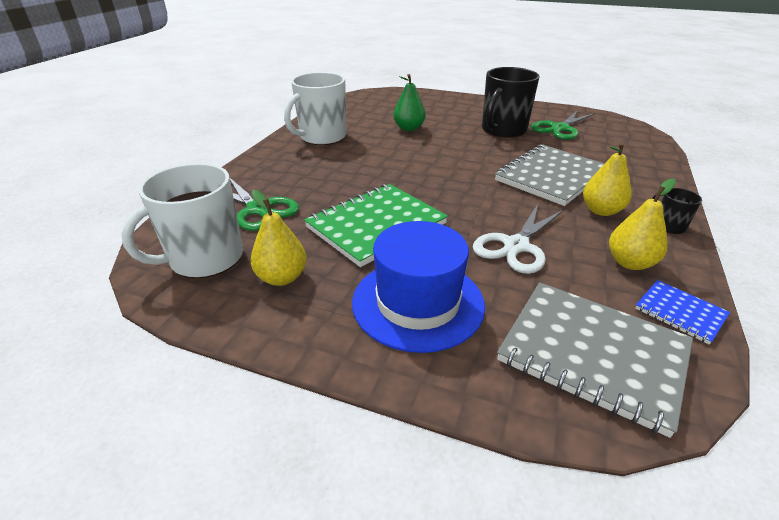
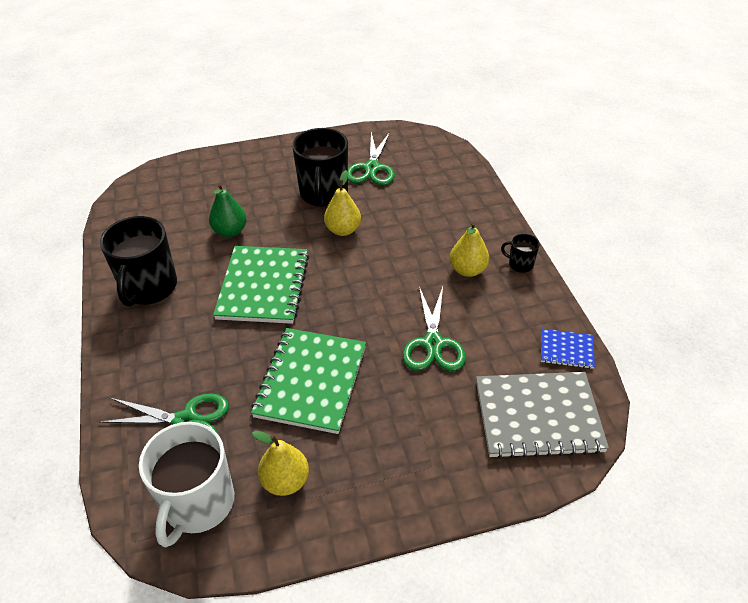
camera: 35 degrees left, 10 degrees up
white mug [284,72,346,145] -> black mug [100,216,177,307]
blue hat [352,221,485,353] -> none
white scissors [473,204,564,274] -> green scissors [403,287,466,371]
grey notebook [495,145,604,206] -> none
yellow pear [609,179,676,270] -> yellow pear moved to [324,170,361,236]
none -> green notebook [213,246,309,324]

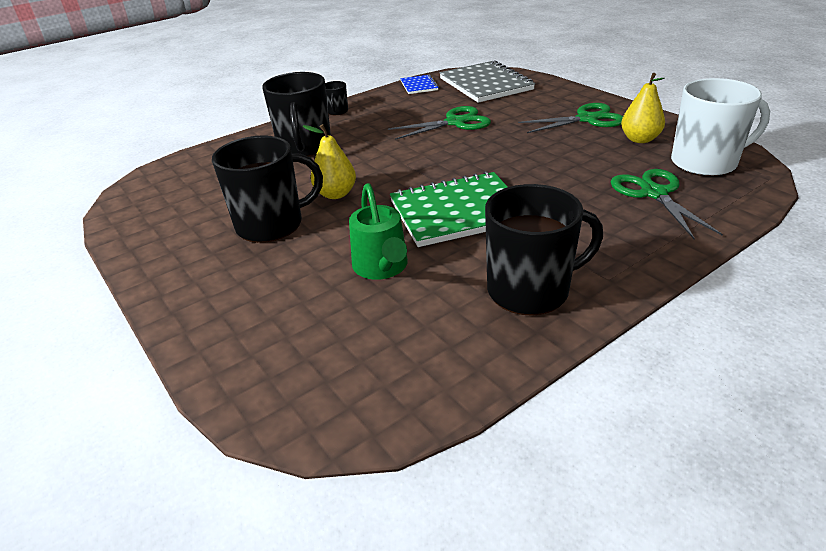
camera: 110 degrees left, 10 degrees down
green pear [209,183,247,237] -> green watering can [349,183,408,280]
green notebook [251,328,366,434] -> none
green scissors [348,132,395,185] -> green scissors moved to [518,103,623,133]
yellow pear [450,222,489,277] -> none
none -> black mug [262,72,331,156]

